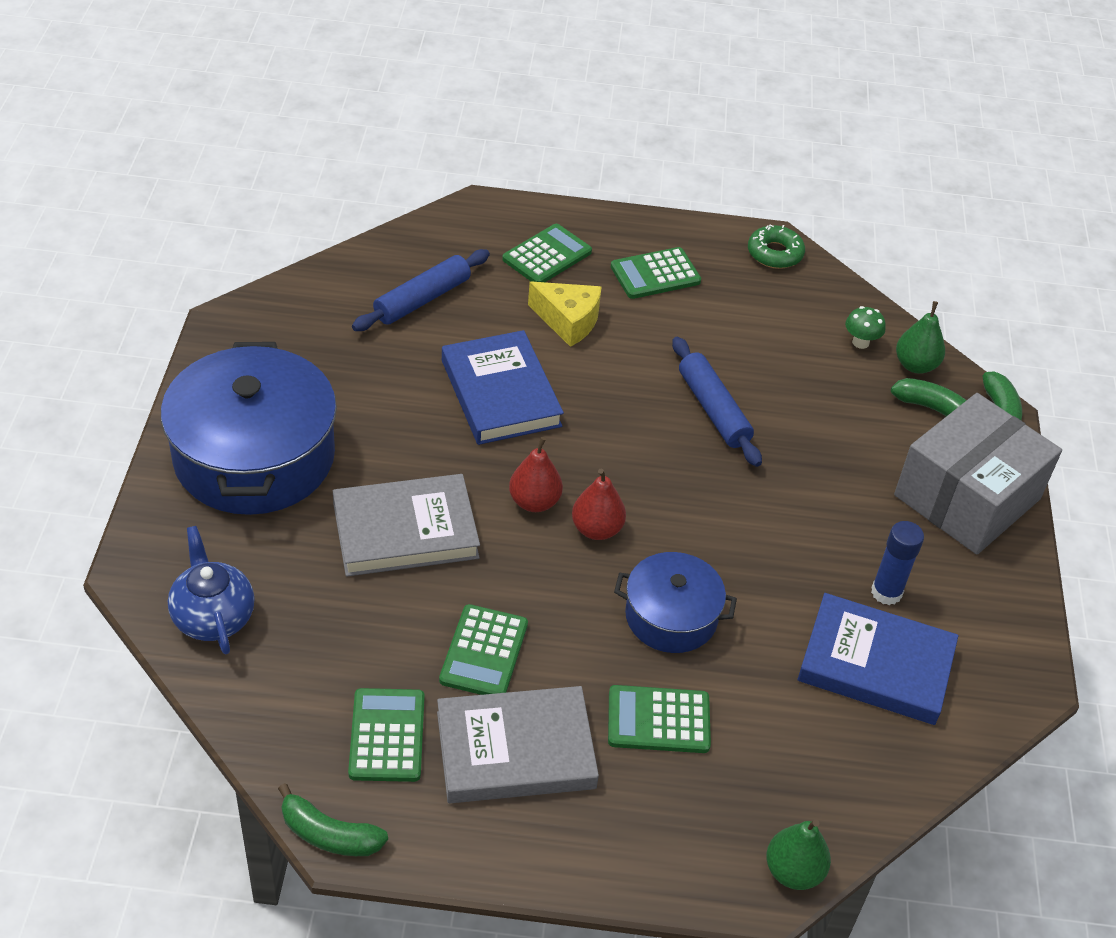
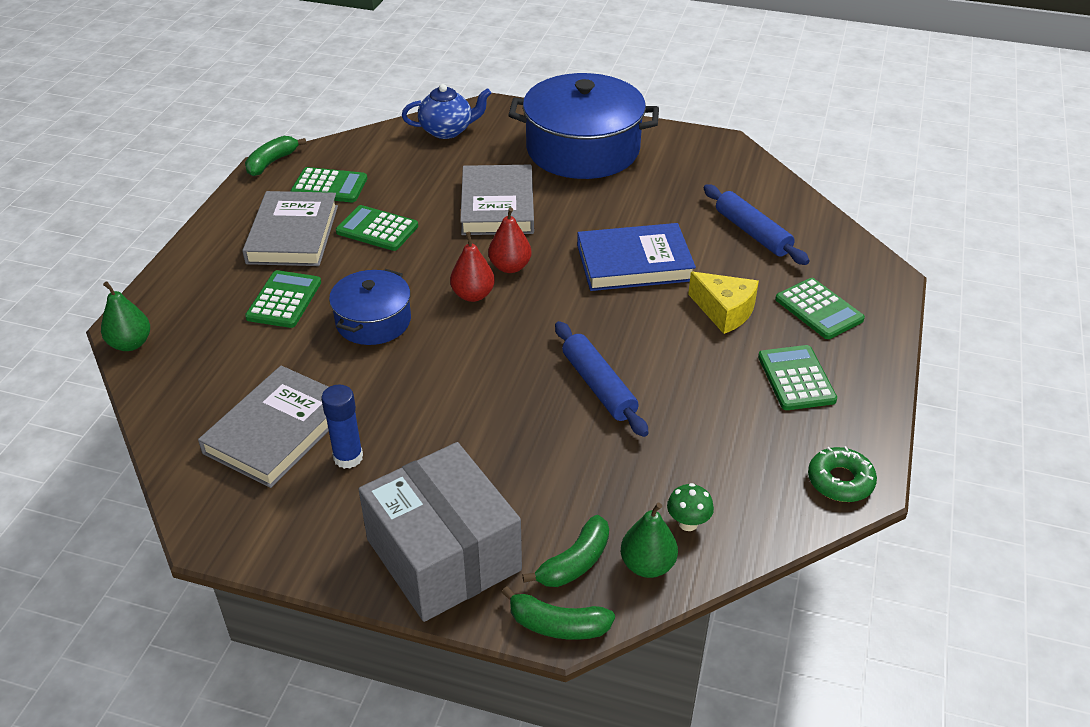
camera: 105 degrees right, 5 degrees down
yellow cheese [528,282,602,347] -> yellow cheese turned 90 degrees counterclockwise [688,272,759,334]
blue rolling pin [672,337,762,467] -> blue rolling pin turned 75 degrees clockwise [555,321,649,437]
blue book [797,593,958,725] -> grey book [198,365,329,488]

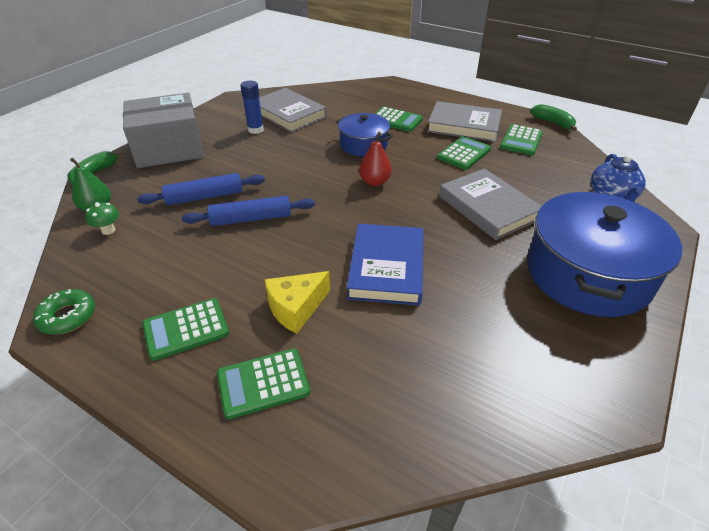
camera: 105 degrees right, 0 degrees up
green pear [101,281,150,351] -> none
grey book [460,165,534,235] -> grey book turned 45 degrees clockwise [439,168,542,240]
red pear [488,207,532,273] -> none
green banana [523,515,609,587] -> none
blue rolling pin [703,184,810,265] -> blue rolling pin moved to [137,173,265,206]
green calculator [758,345,837,410] -> green calculator turned 150 degrees clockwise [142,298,229,361]

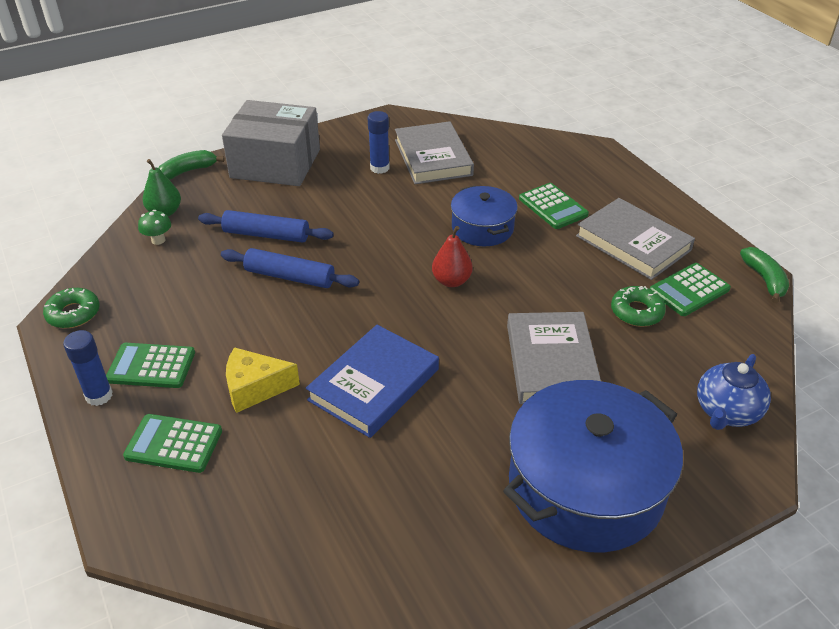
camera: 30 degrees right, 0 degrees up
green calculator [437,136,491,170] -> none
none -> blue glue stick [63,330,113,406]
none -> green donut [611,286,666,327]

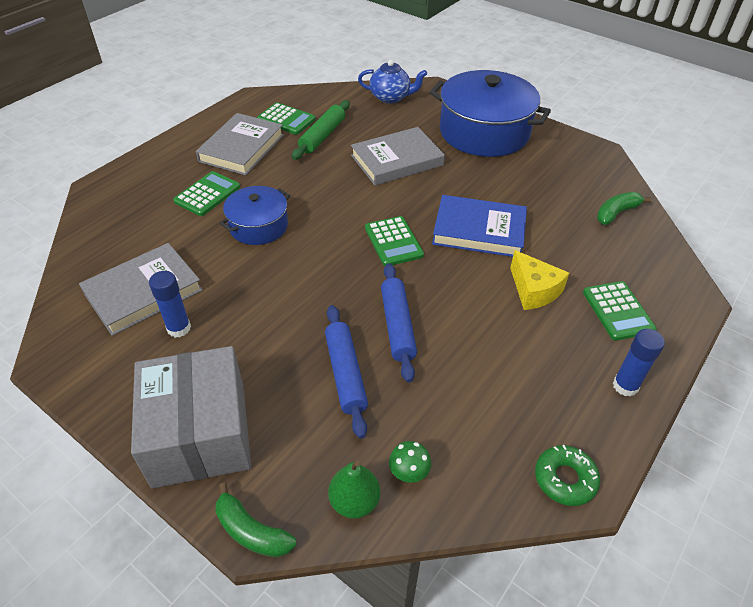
camera: 115 degrees left, 5 degrees up
green calculator [106,343,195,388] -> green calculator moved to [365,216,424,266]
red pear [432,226,473,287] -> none
green donut [611,286,666,327] -> green rolling pin [292,100,350,160]
green banana [740,247,789,303] -> green banana moved to [597,192,651,225]

